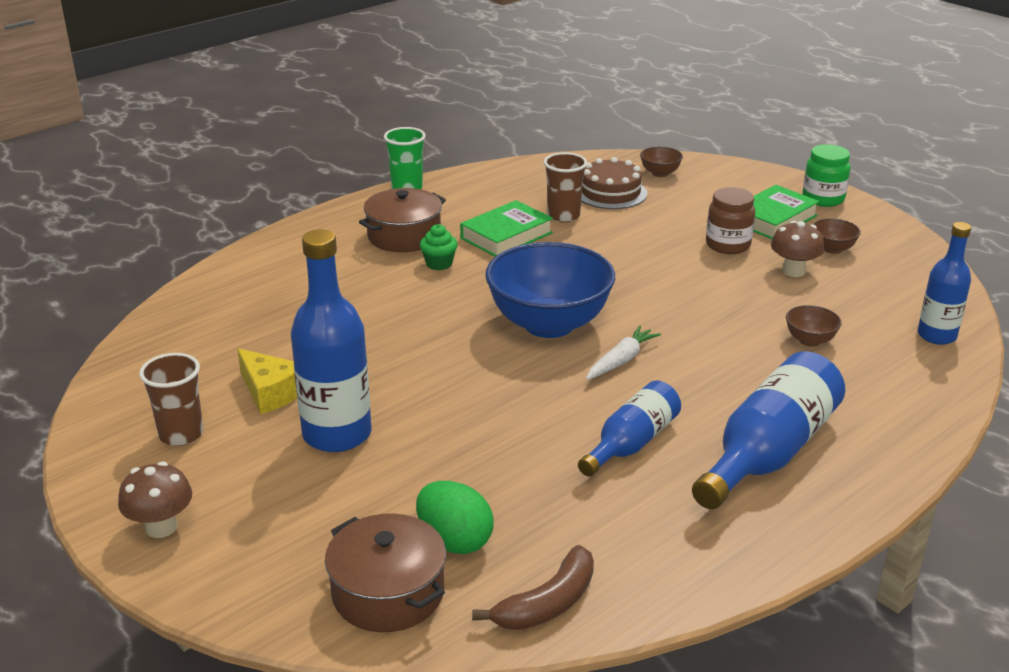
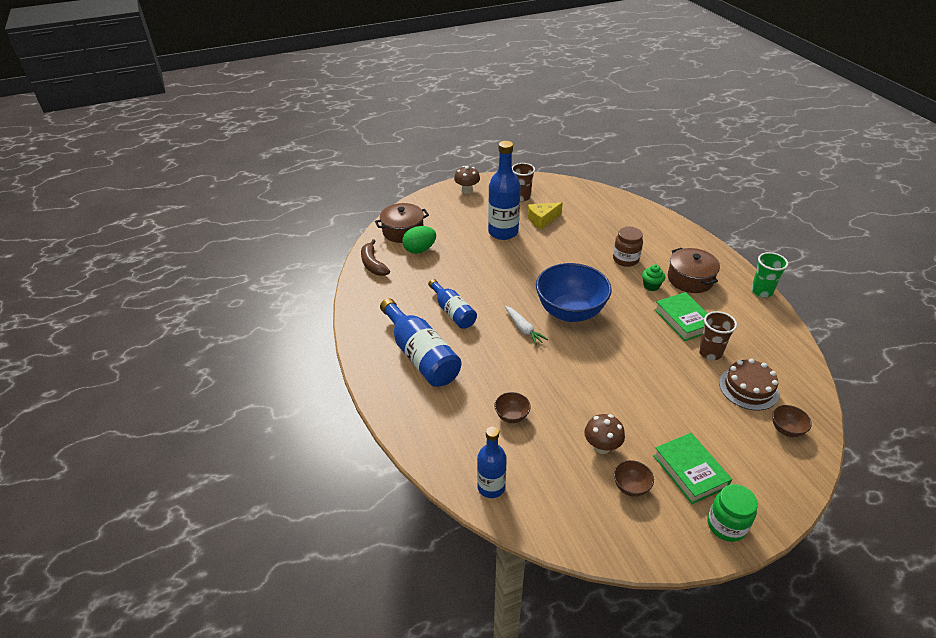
camera: 110 degrees right, 10 degrees up
brown jar [706,187,755,254] -> brown jar moved to [613,227,643,267]

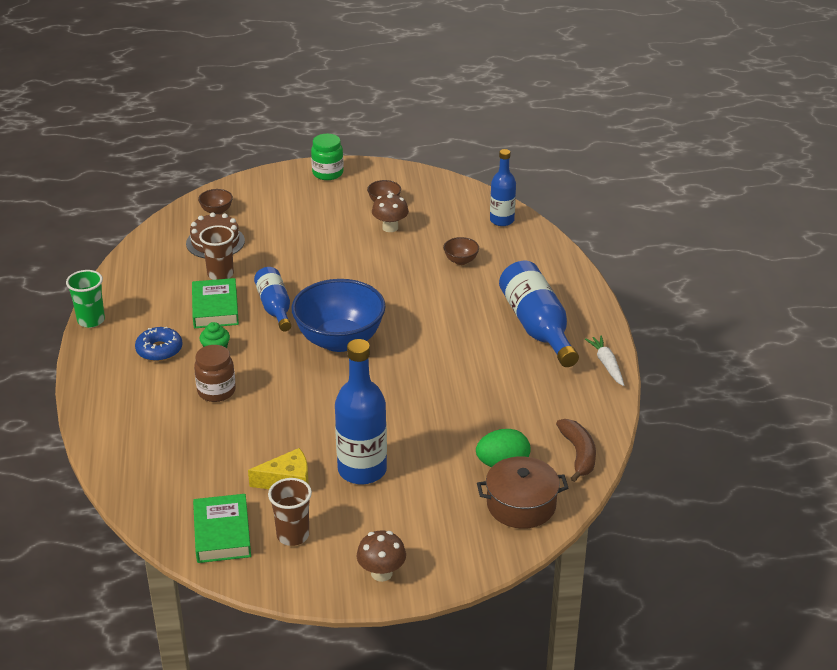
camera: 165 degrees left, 5 degrees down
blue bottle [428,279,477,329] -> blue bottle moved to [254,267,291,331]
white carrot [505,306,548,345] -> white carrot moved to [585,335,624,386]
green book [653,433,732,504] -> green book moved to [193,494,251,563]
brown pot [668,248,720,293] -> blue donut [135,327,182,361]

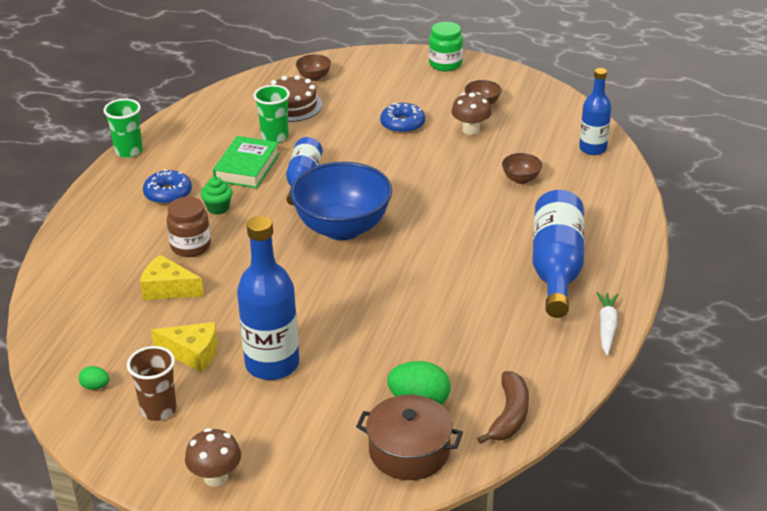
camera: 25 degrees right, 0 degrees up
green book [193,494,251,563] -> green egg [79,366,109,390]
brown cup [199,225,234,280] -> green cup [253,85,290,143]
none -> yellow cheese [140,255,204,300]
none -> blue donut [380,103,425,134]

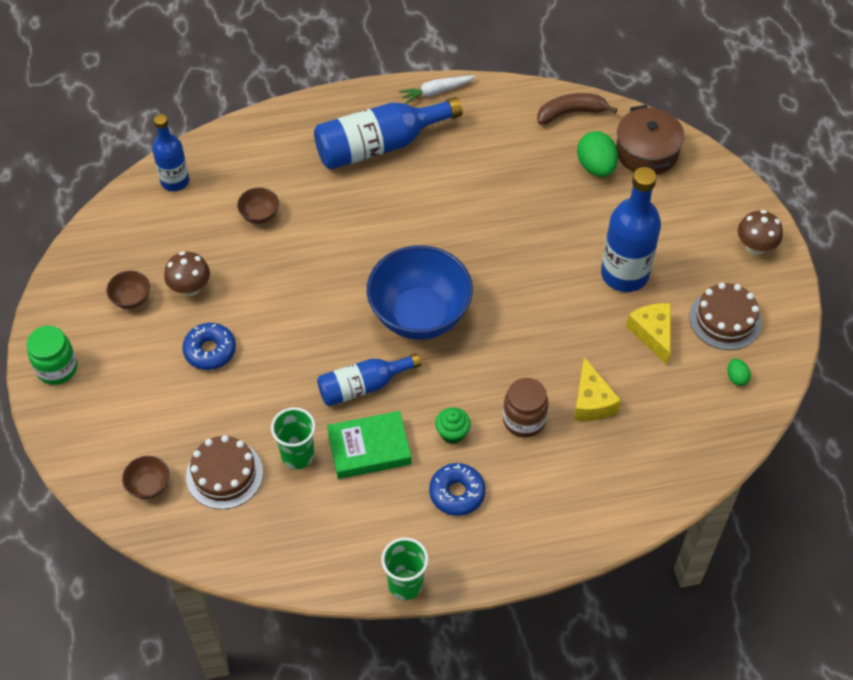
camera: 120 degrees left, 20 degrees up
brown cup [127,346,177,421] -> brown cake [690,283,762,350]

